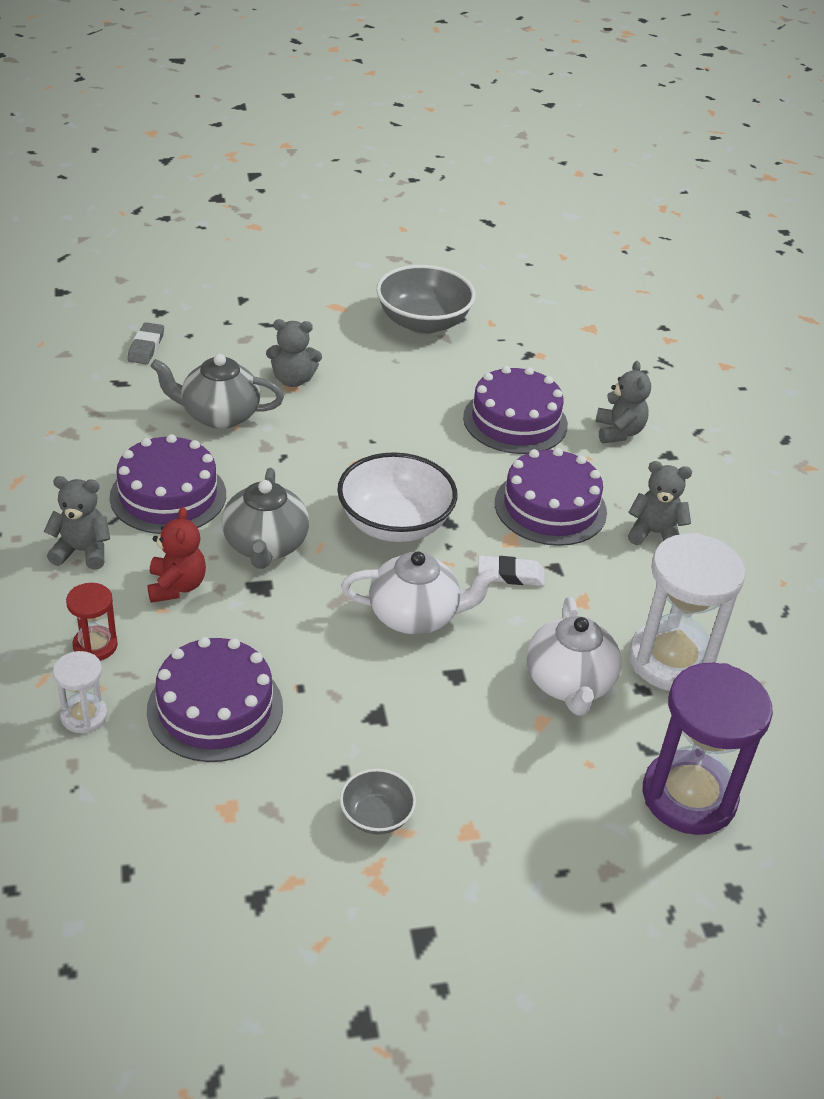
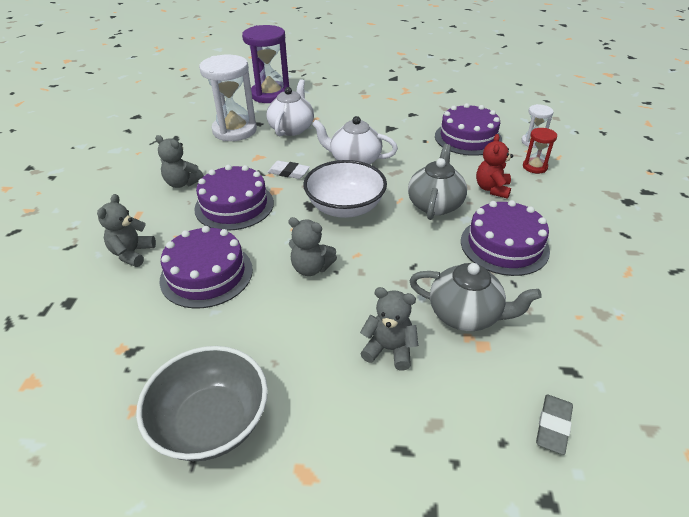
camera: 160 degrees left, 0 degrees up
grey teddy bear [43,476,110,570] -> grey teddy bear moved to [288,217,337,276]
grey bowl [340,769,416,835] -> none

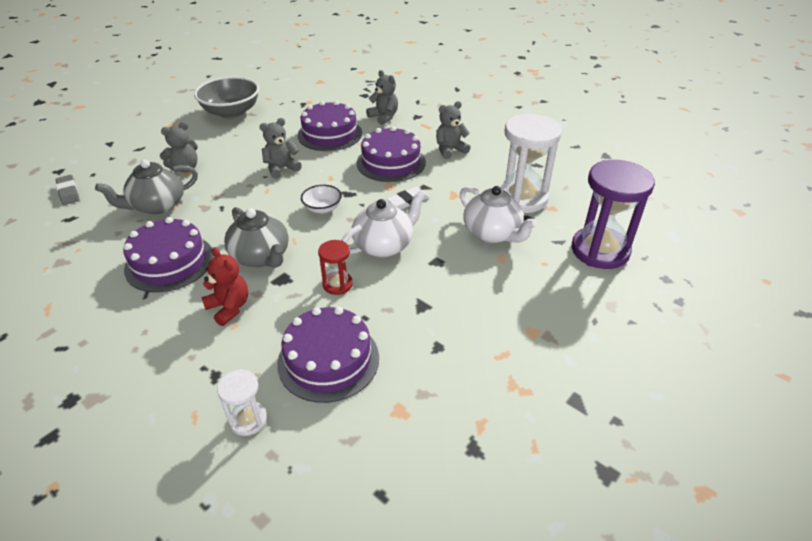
camera: 125 degrees right, 0 degrees up
white bowl [303,160,387,218] -> white bowl [301,185,342,214], size x0.52
red hourglass [523,128,557,174] -> red hourglass moved to [318,240,353,295]

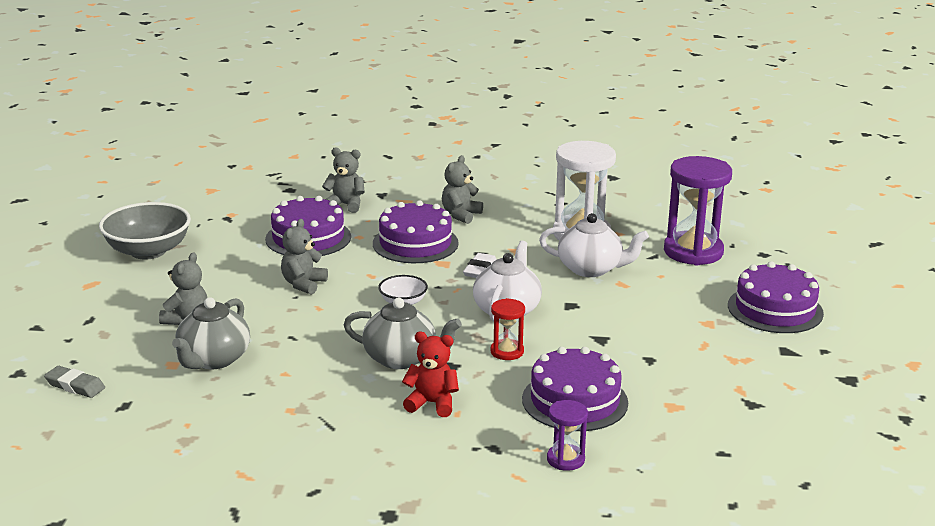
camera: 35 degrees left, 15 degrees down
purple cake [123,217,213,292] -> purple cake moved to [728,261,824,333]
white hourglass [217,369,267,436] -> purple hourglass [547,400,588,471]

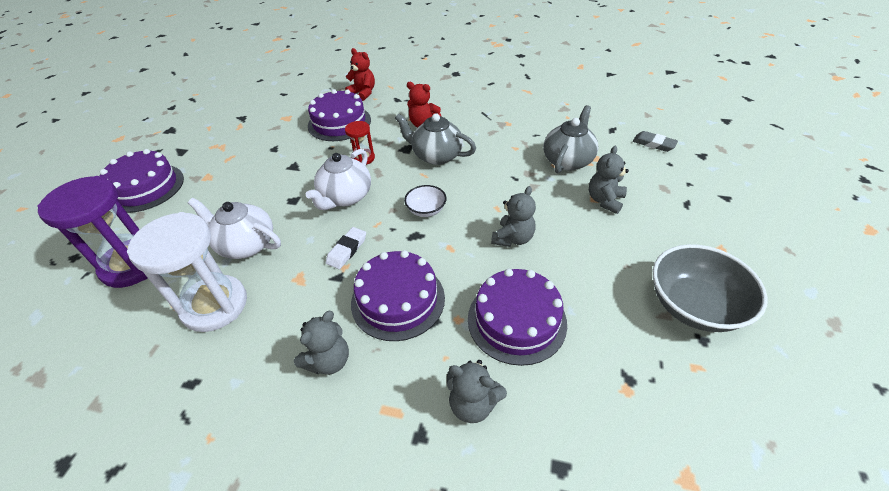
camera: 170 degrees left, 20 degrees up
purple hourglass [547,400,588,471] -> red teddy bear [345,48,375,101]

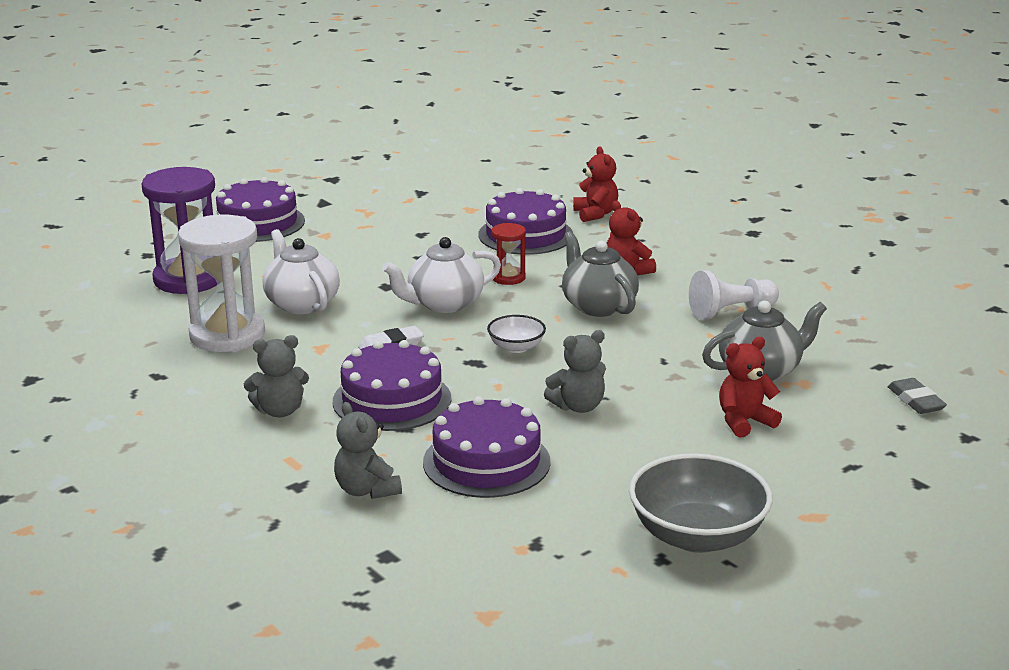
camera: 35 degrees right, 20 degrees down
grey teddy bear [589,146,629,214] -> red teddy bear [719,337,782,438]
none -> white pawn [689,271,779,319]

